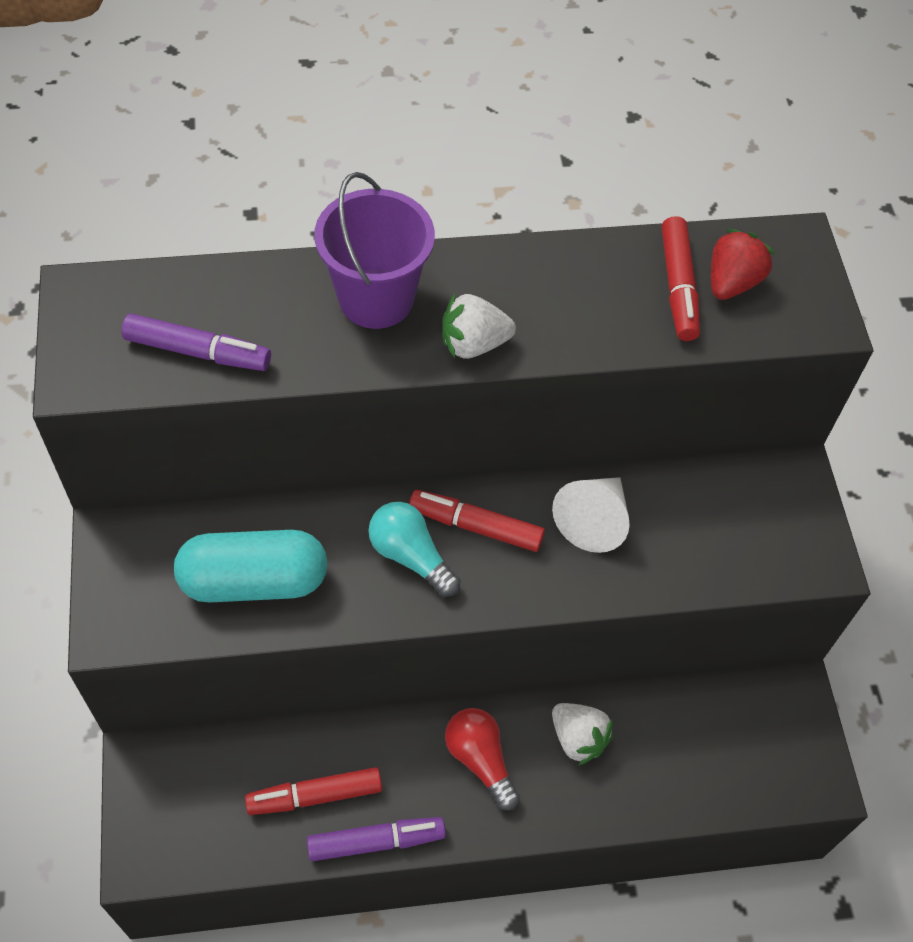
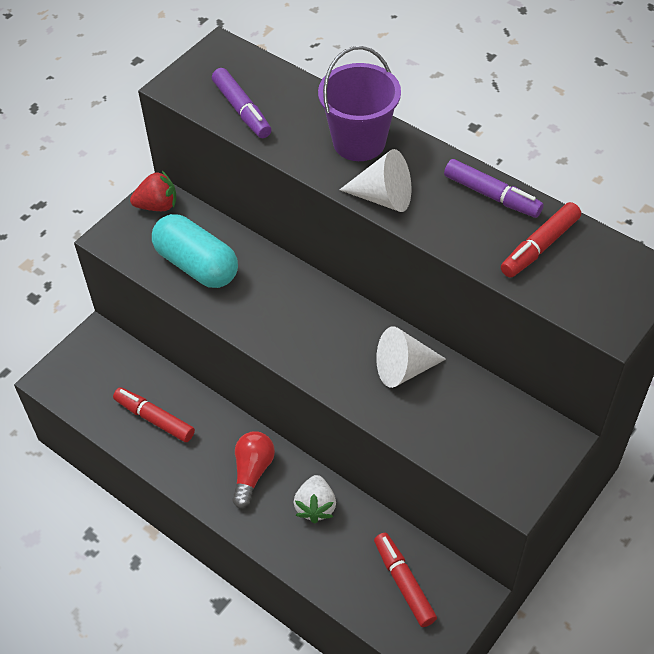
camera: 50 degrees right, 5 degrees down
purple marker [307,817,446,861] -> purple marker moved to [444,159,544,218]
turquoise light bulb [369,502,461,597] -> none
red marker [409,490,545,552] -> red marker moved to [374,533,437,627]
white strawberry [442,293,516,359] -> white cone [339,149,411,212]
red strawberry [711,229,775,300] -> red strawberry moved to [130,171,176,211]

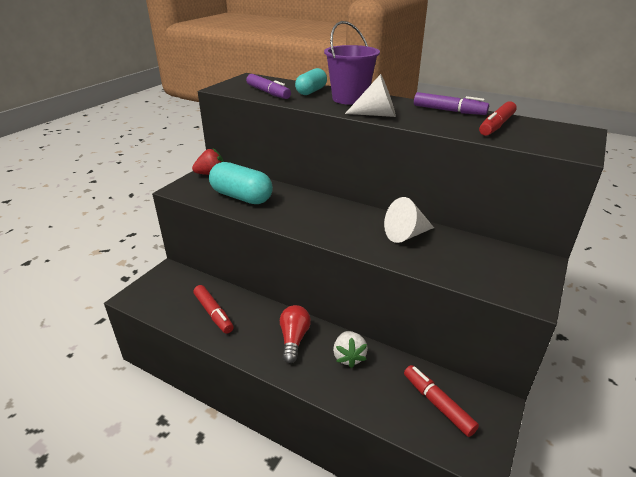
camera: 10 degrees left, 20 degrees down
red marker [113,387,195,442] -> red marker turned 150 degrees counterclockwise [193,285,234,334]
none -> turquoise capsule [295,68,327,95]

